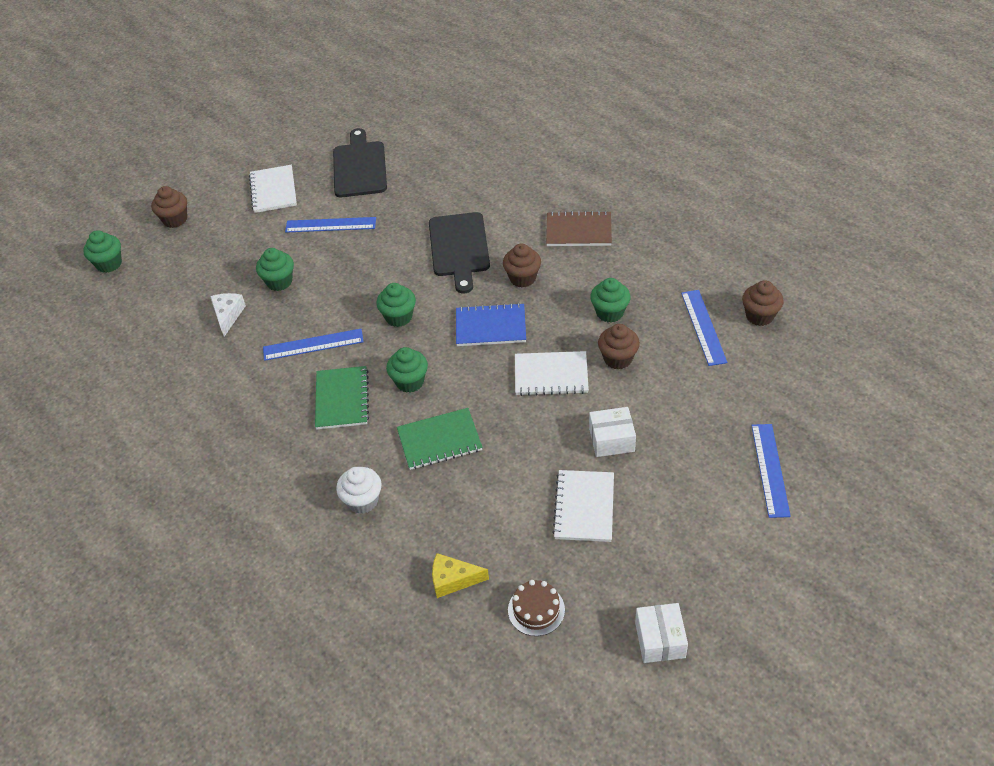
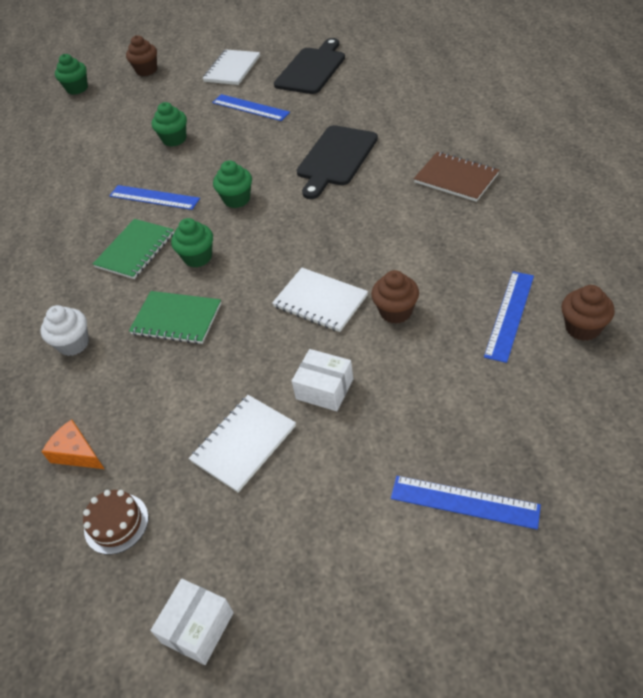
camera: 35 degrees right, 0 degrees up
white cheese [210,293,246,337] -> none
yellow cheese [432,553,489,598] -> orange cheese [42,419,104,469]
blue notebook [456,303,526,346] -> none
brown cupcake [503,244,541,287] -> none
green cupcake [590,278,630,323] -> none
blue ruler [751,424,791,518] -> blue ruler turned 75 degrees clockwise [391,476,541,530]

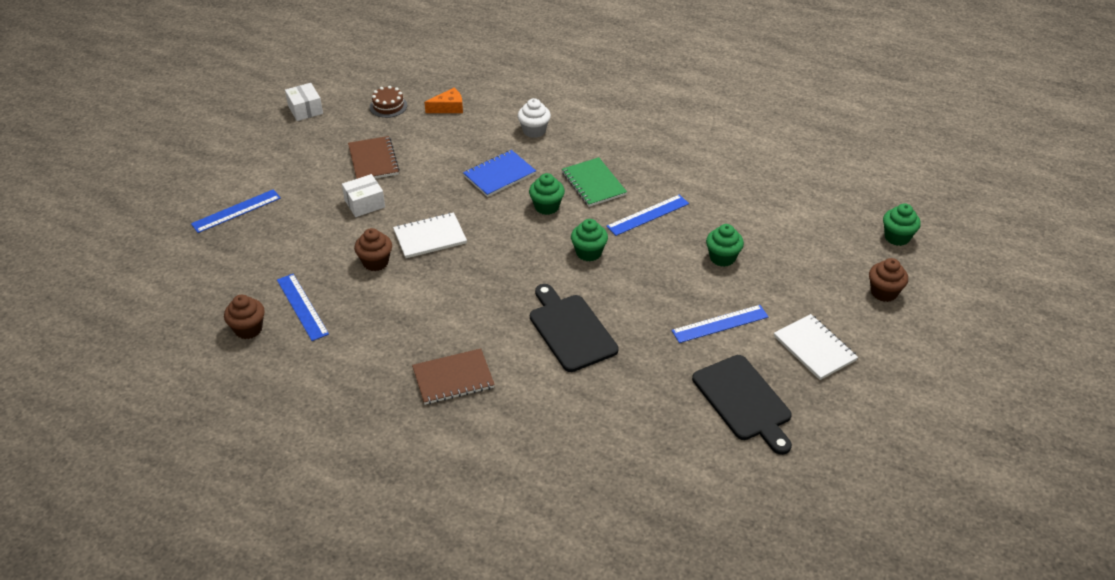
camera: 120 degrees right, 5 degrees down
green notebook [129,291,221,344] -> blue notebook [463,150,536,197]
white notebook [189,395,296,493] -> brown notebook [348,136,400,179]

